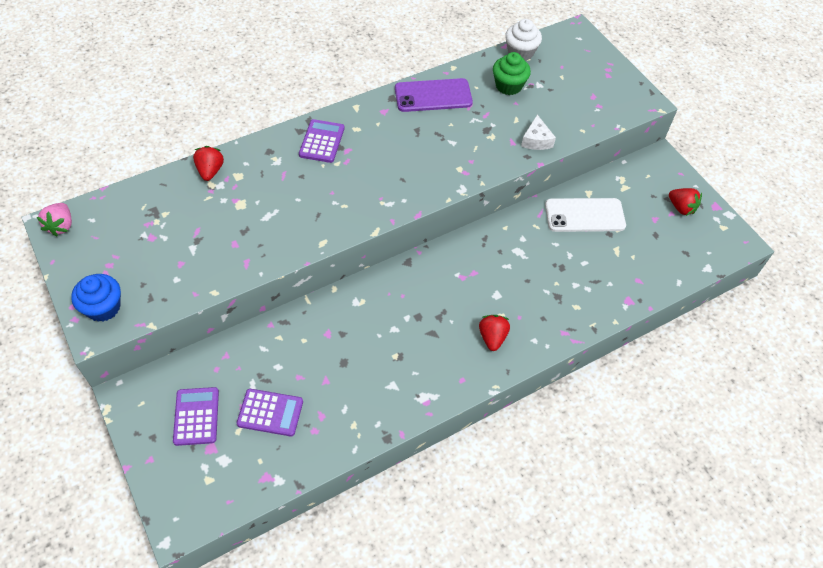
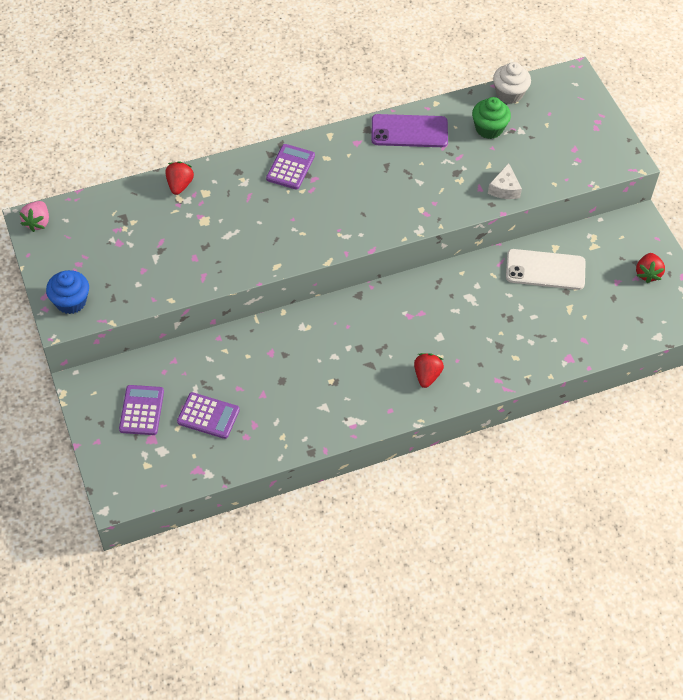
camera: 10 degrees right, 0 degrees up
red strawberry [669,188,702,216] -> red strawberry turned 45 degrees clockwise [636,253,665,283]

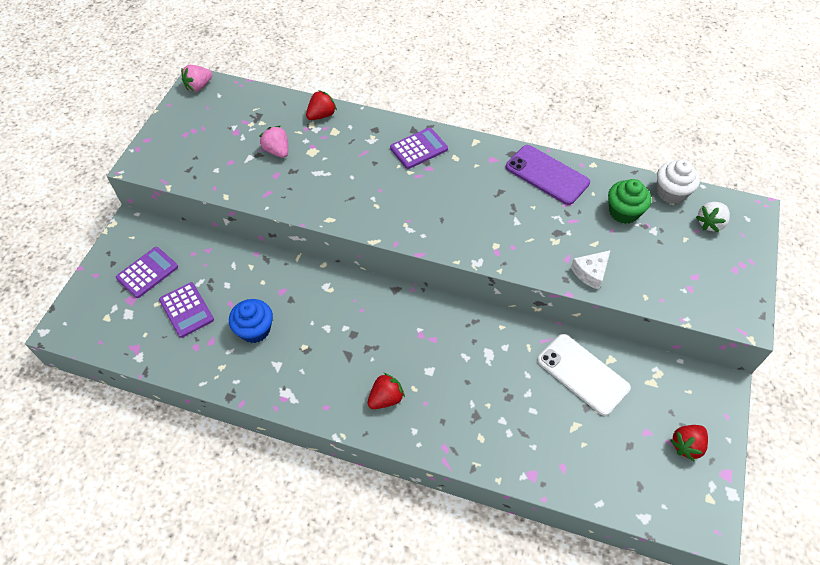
camera: 40 degrees right, 0 degrees up
blue cupcake [46,270,89,314] -> blue cupcake moved to [229,299,273,343]
none -> pink strawberry [259,126,288,158]
none -> white strawberry [696,202,730,232]

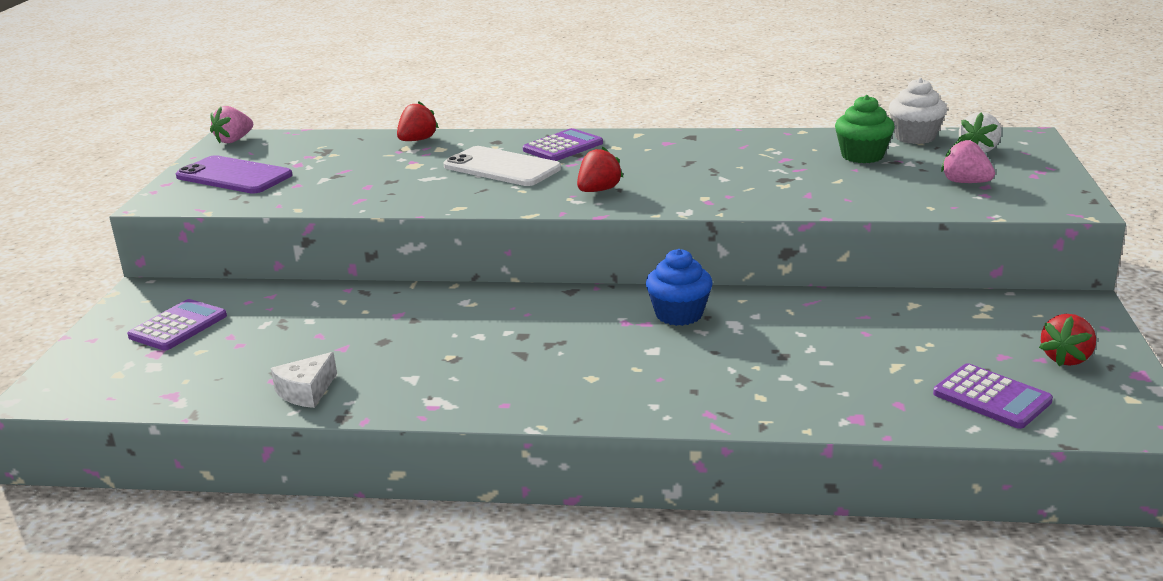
camera: 10 degrees left, 30 degrees down
purple calculator [159,282,214,338] -> purple calculator moved to [933,363,1053,429]
blue cupcake [229,299,273,343] -> blue cupcake moved to [646,249,713,326]
pink strawberry [259,126,288,158] -> pink strawberry moved to [941,138,995,183]
red strawberry [367,373,405,409] -> red strawberry moved to [577,147,623,192]
purple phone [506,145,590,205] -> purple phone moved to [176,155,292,194]
white phone [537,334,631,416] -> white phone moved to [444,146,561,186]
white cheese [571,250,611,290] -> white cheese moved to [271,352,337,408]

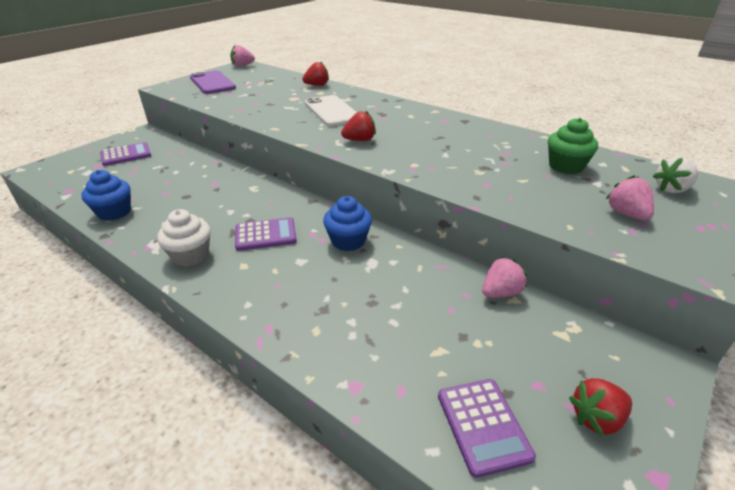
camera: 30 degrees right, 10 degrees up
white cheese [271,352,337,408] -> blue cupcake [82,170,131,221]
purple calculator [523,128,603,161] -> purple calculator moved to [235,217,297,251]
white cupcake [889,78,947,144] -> white cupcake moved to [157,209,211,267]
none -> pink strawberry [482,257,527,298]

